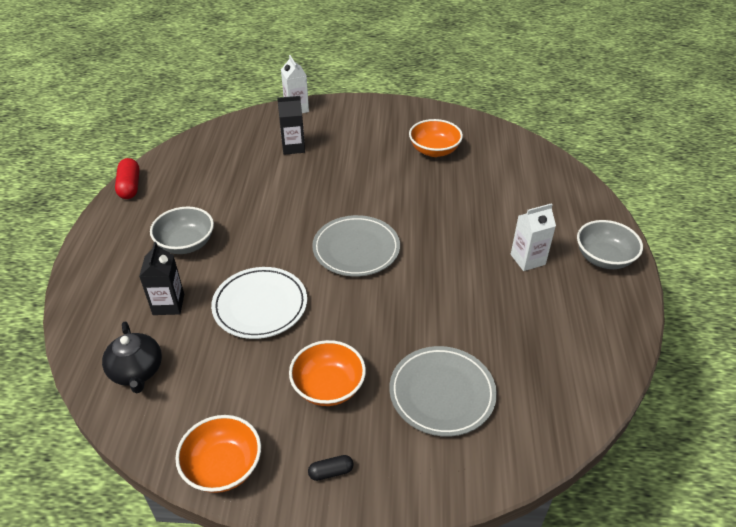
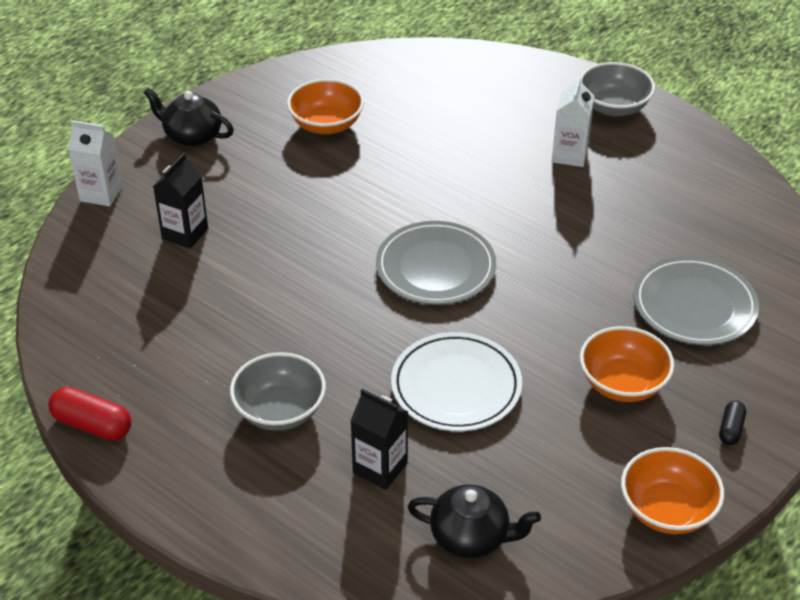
camera: 55 degrees left, 0 degrees up
none -> black teapot [144,88,234,147]

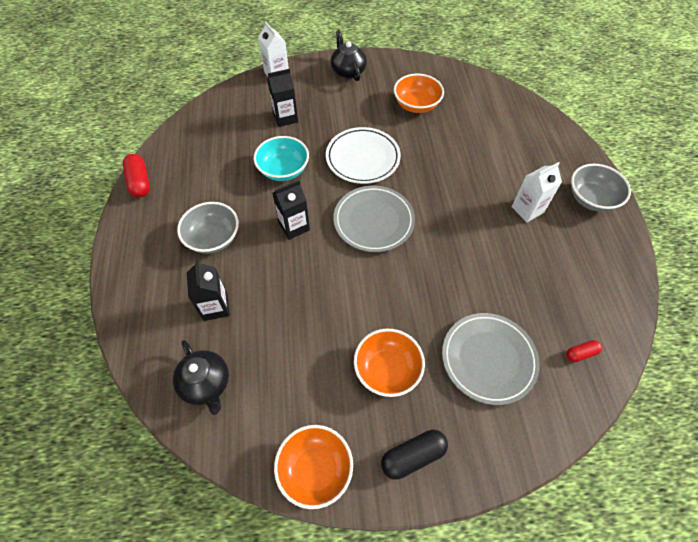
camera: 45 degrees right, 15 degrees up
white plate [391,332,522,431] -> white plate moved to [326,127,401,184]
black capsule [719,401,746,445] -> black capsule [381,430,448,480], size x1.70
none -> turquoise bowl [254,136,309,181]
none -> black carton [272,180,310,240]
none -> red capsule [566,340,602,362]

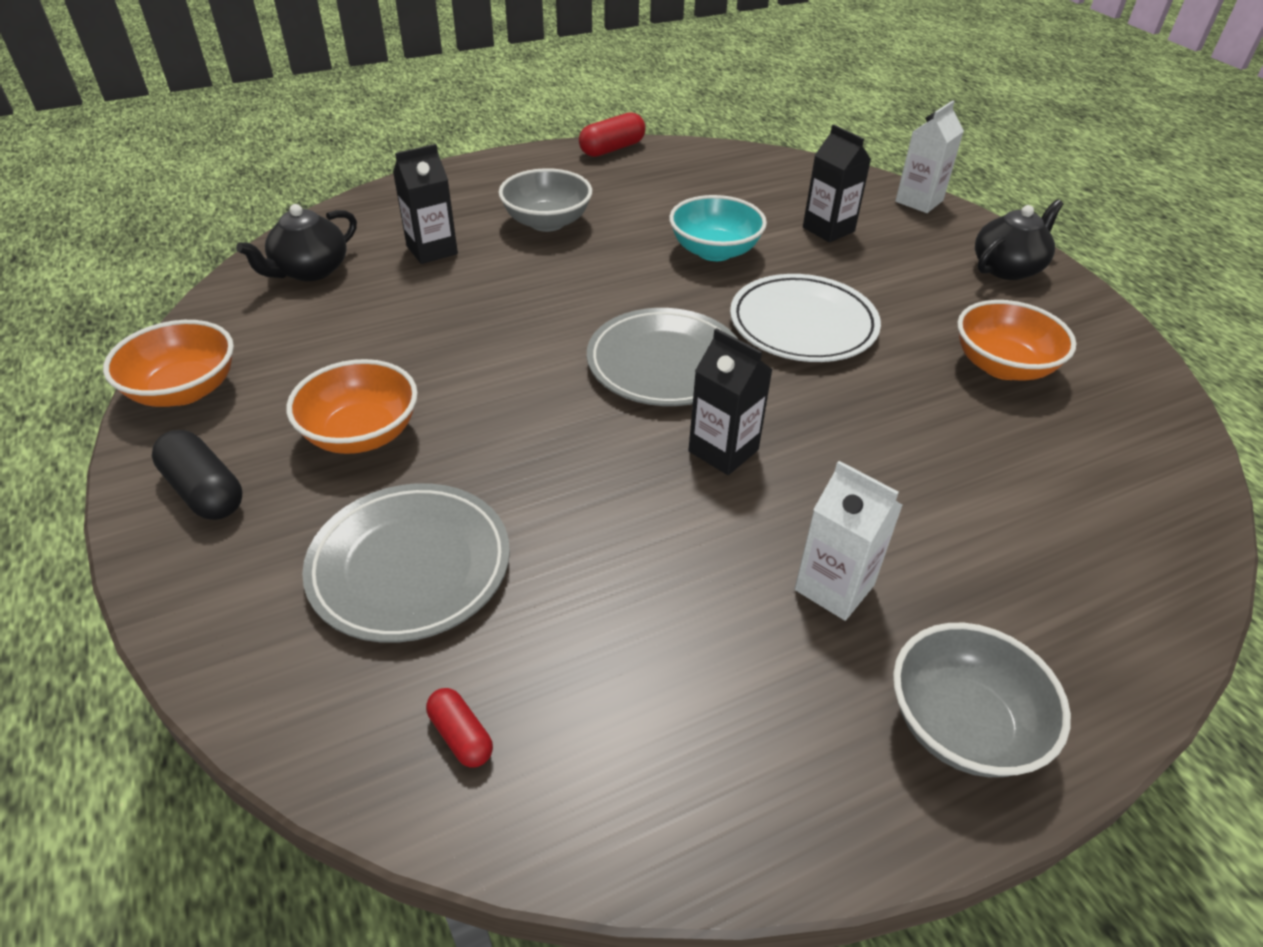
camera: 70 degrees right, 15 degrees down
black carton [272,180,310,240] -> black carton moved to [688,328,772,475]

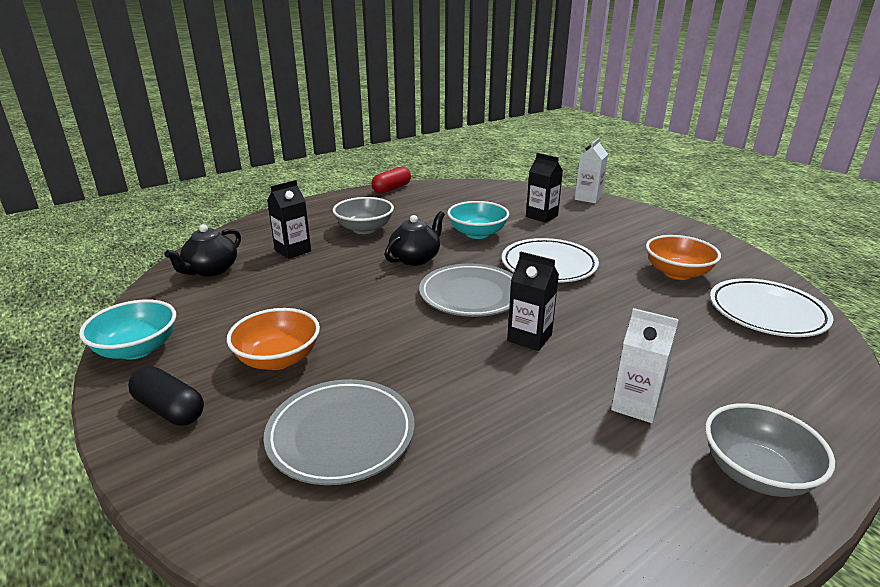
camera: 10 degrees left, 15 degrees down
orange bowl [103,320,234,407] -> turquoise bowl [79,299,176,359]
red capsule [426,688,493,767] -> none
black teapot [975,199,1063,280] -> black teapot moved to [384,211,445,266]
none -> white plate [710,278,834,337]

